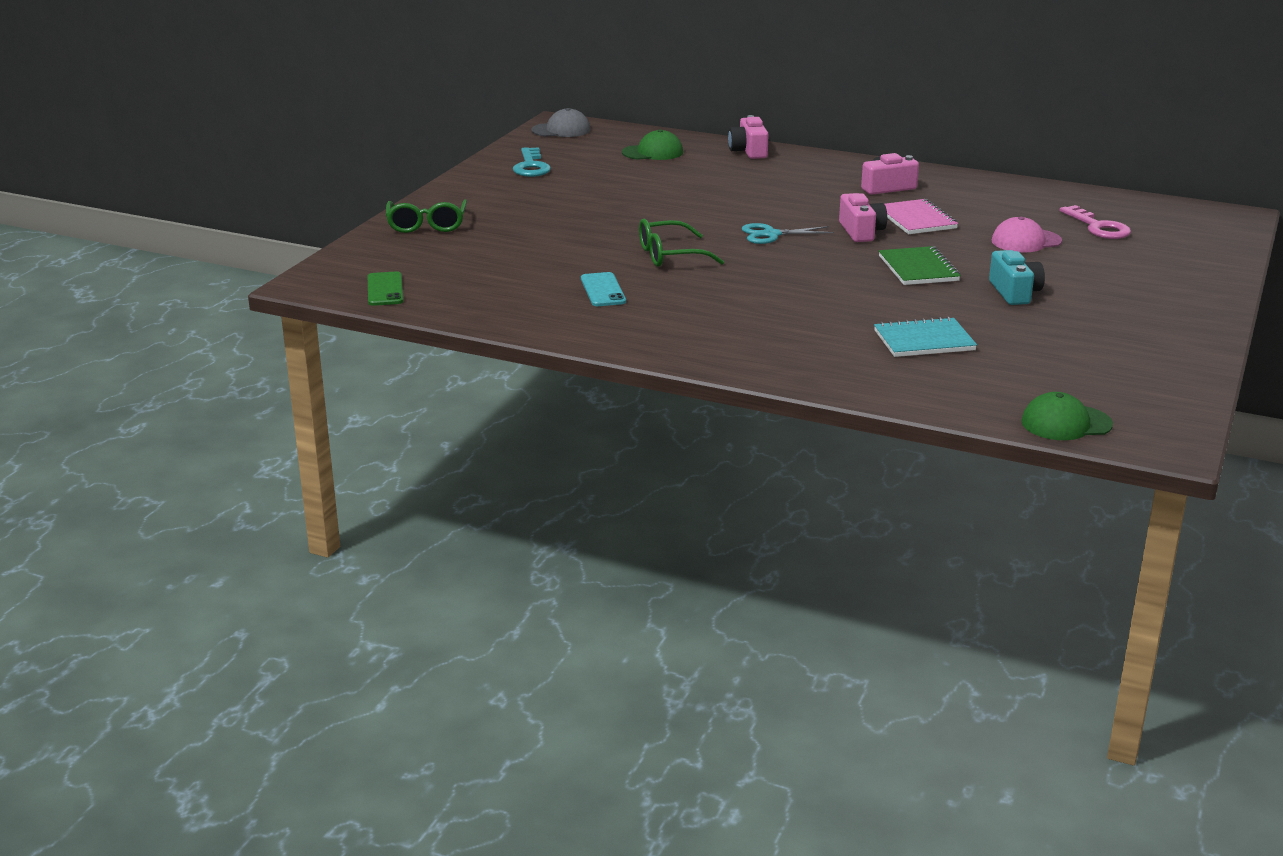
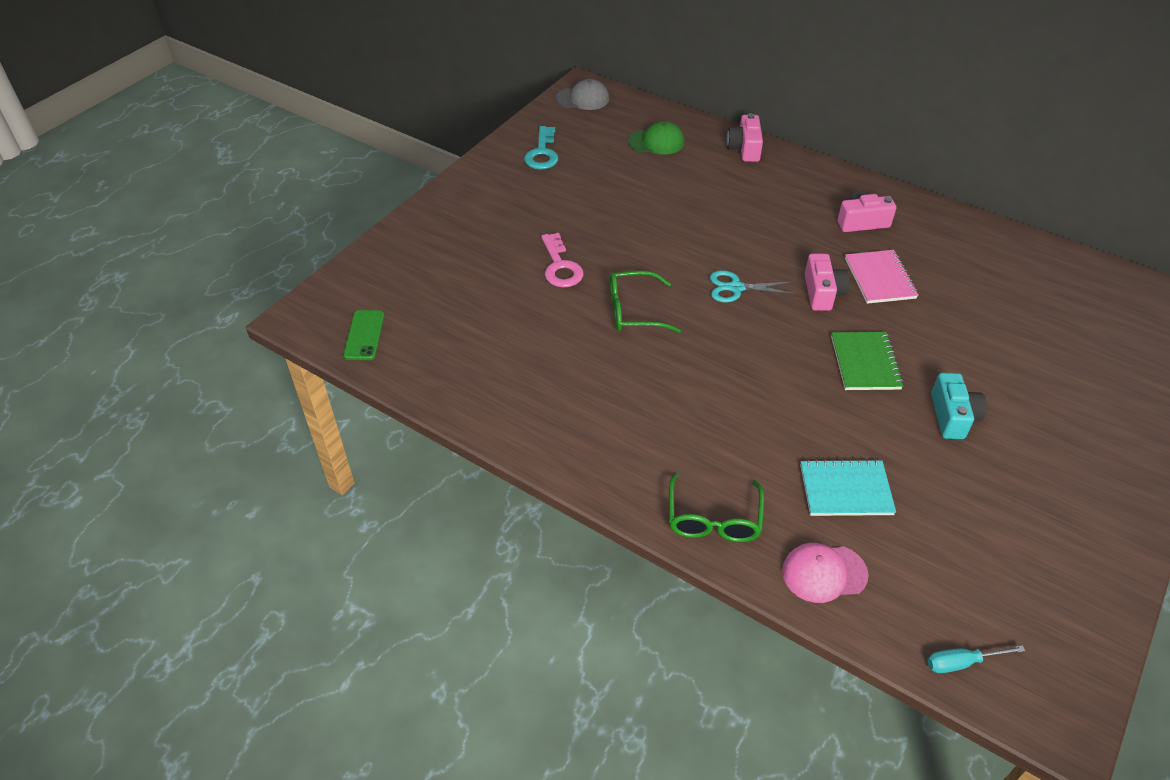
camera: 10 degrees right, 20 degrees up
green glasses [386,199,467,233] -> green glasses moved to [669,473,764,542]
turquoise phone [581,272,626,306] -> none
pink cap [992,217,1062,253] -> pink cap moved to [782,543,868,603]
green cap [1021,392,1113,440] -> turquoise screwdriver [927,645,1025,673]
pink key [1060,205,1131,239] -> pink key moved to [541,233,583,288]

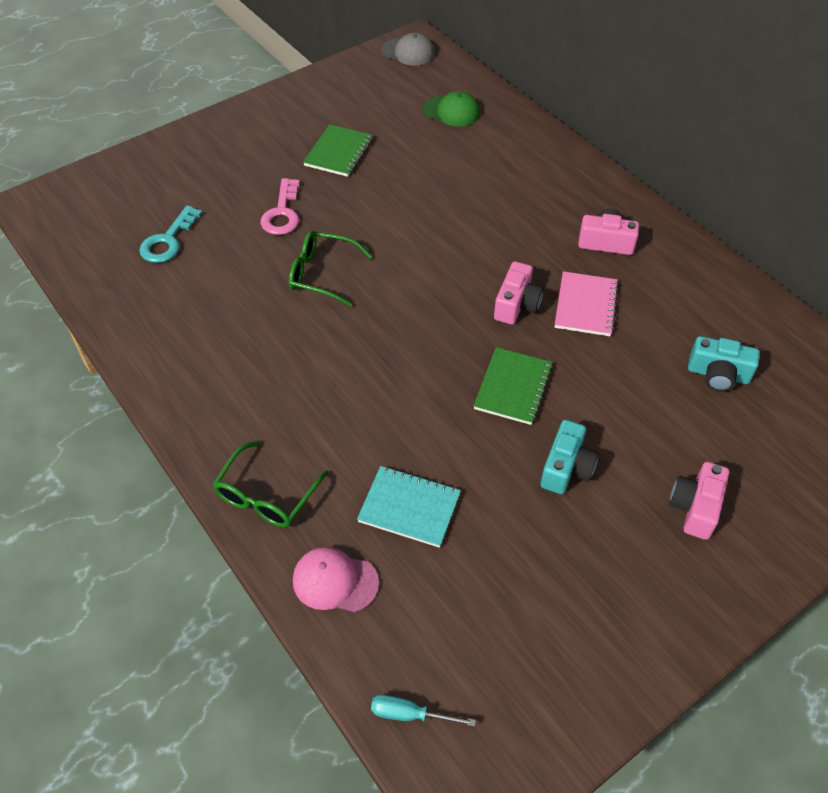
camera: 20 degrees right, 5 degrees up
green phone [343,310,385,360] -> none
turquoise key [524,126,558,170] -> turquoise key moved to [139,205,202,263]
turquoise scissors [710,271,795,302] -> none
pink camera [727,113,763,162] -> pink camera moved to [669,462,729,540]
none -> green notebook [303,124,373,177]
none -> turquoise camera [688,336,760,392]

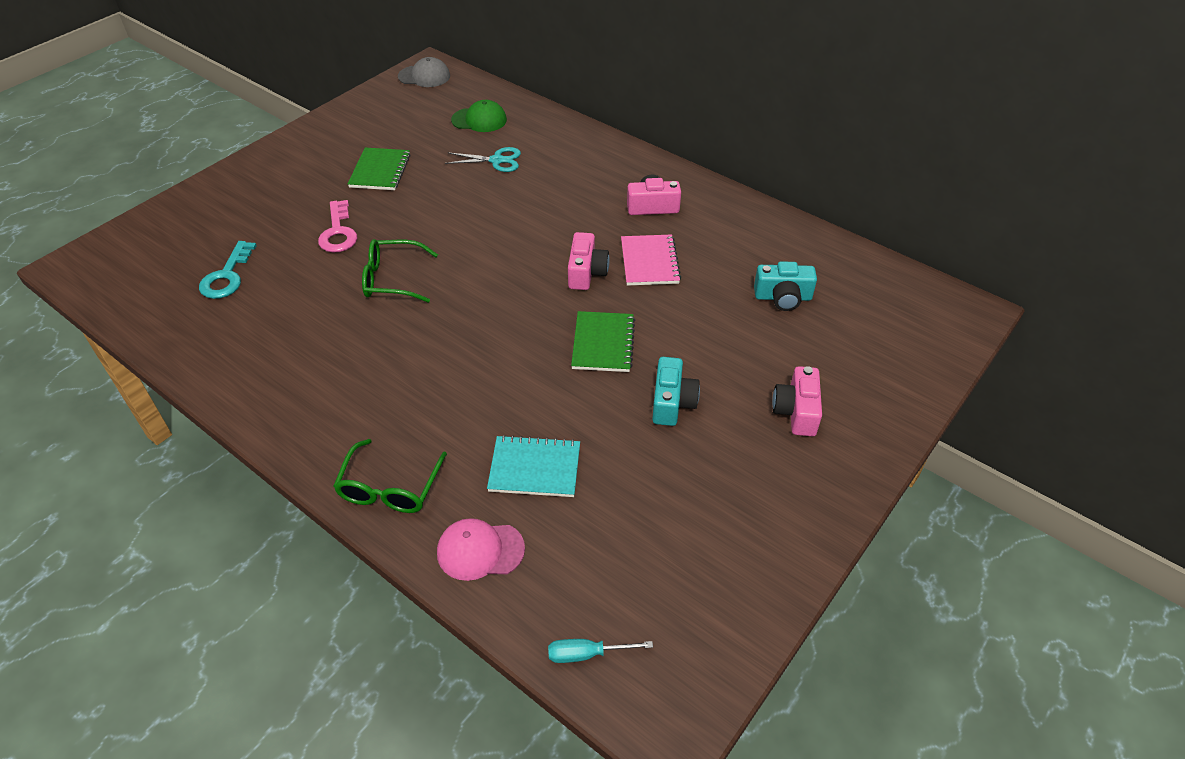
camera: 15 degrees left, 5 degrees down
none -> turquoise scissors [445,147,521,172]

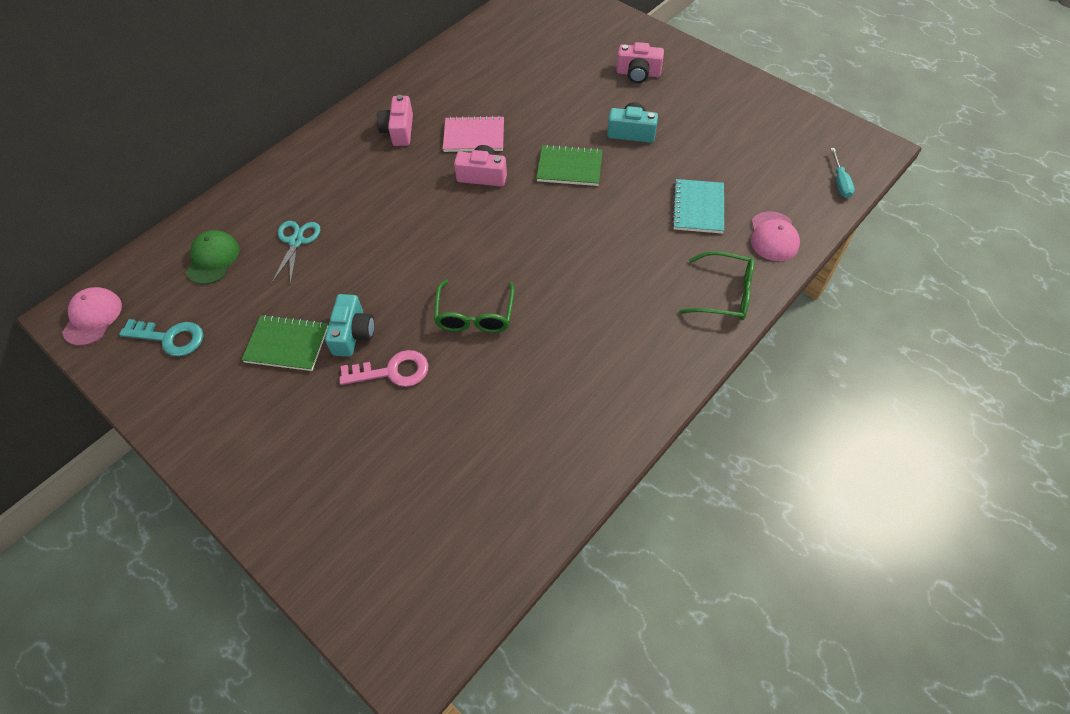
camera: 85 degrees left, 10 degrees up
turquoise key [199,241,257,299] -> turquoise key moved to [119,319,203,357]
grey cap [398,57,450,87] -> pink cap [62,287,122,346]
turquoise camera [754,261,817,311] -> turquoise camera moved to [325,294,375,357]

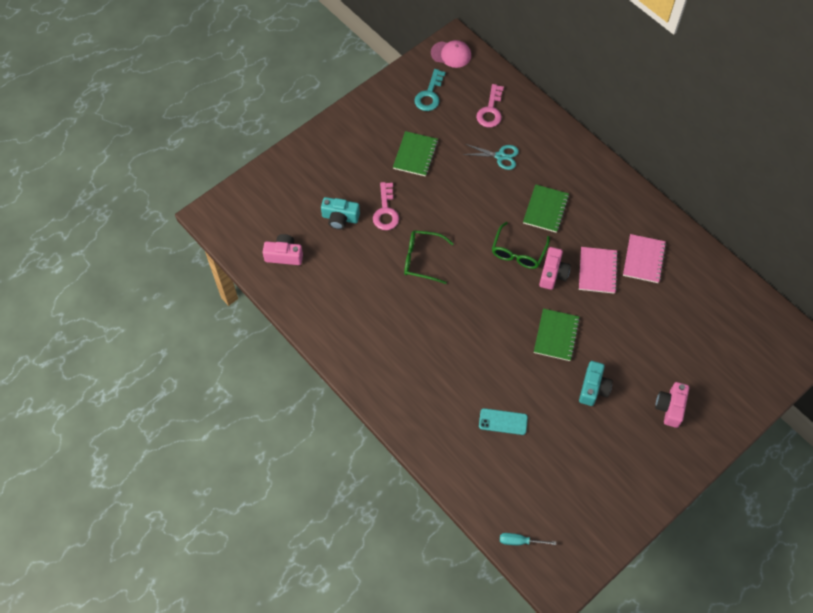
camera: 95 degrees right, 5 degrees up
green cap [186,230,240,284] -> pink key [476,84,504,127]
turquoise camera [325,294,375,357] -> turquoise camera moved to [321,197,360,230]
pink camera [377,95,413,146] -> pink camera moved to [263,234,303,265]
turquoise notebook [672,179,724,234] -> turquoise phone [479,408,528,435]
green glasses [679,251,755,321] -> green glasses moved to [492,222,550,269]
pink cap [751,211,800,261] -> none
none -> green notebook [523,184,569,233]
none -> pink notebook [623,234,666,283]

